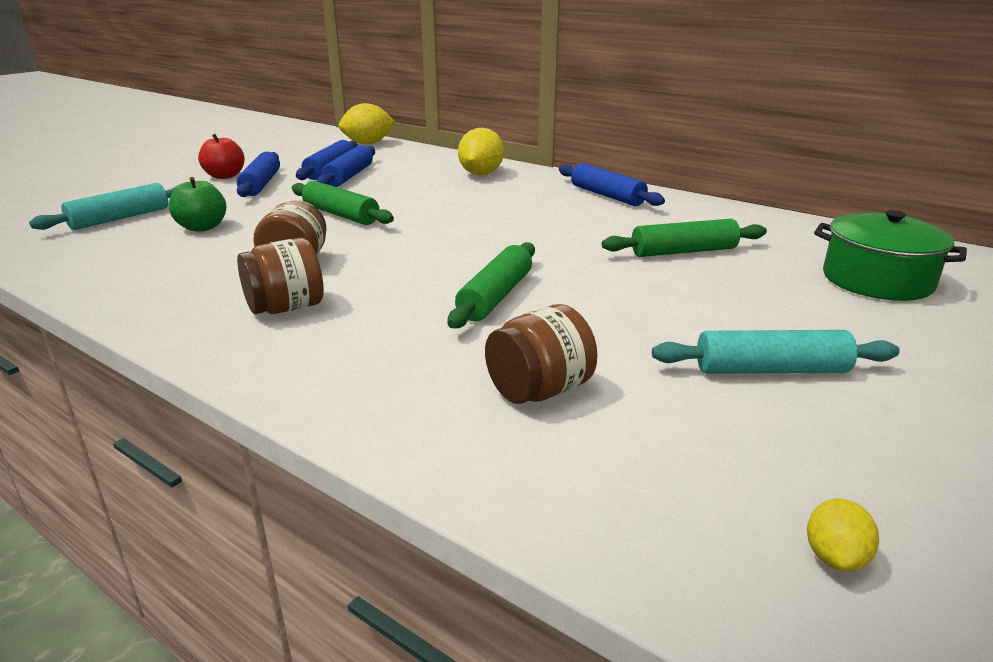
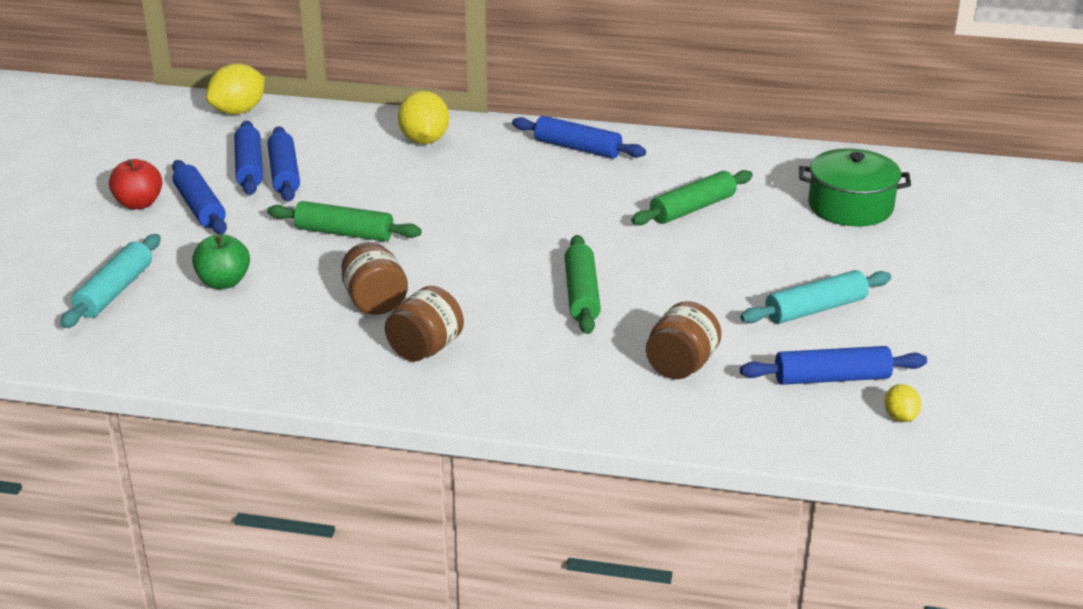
camera: 25 degrees left, 5 degrees up
none -> blue rolling pin [740,346,927,385]

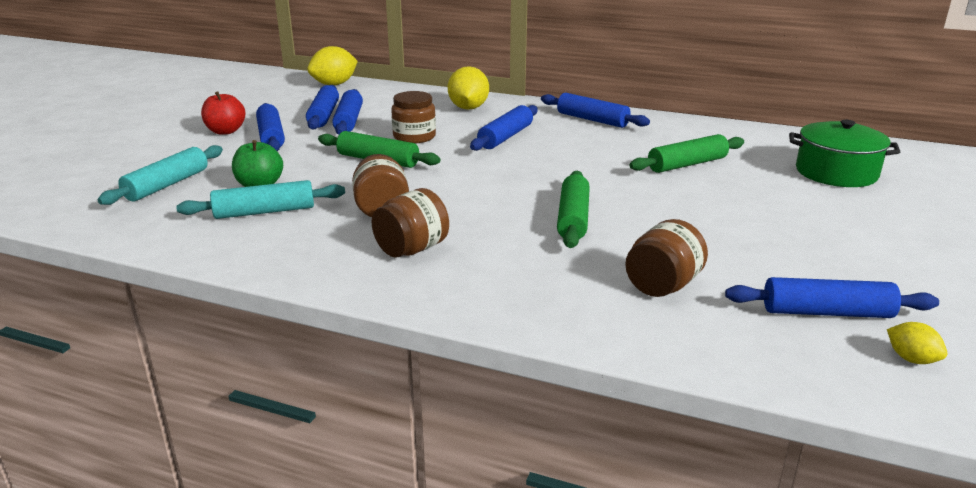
camera: 10 degrees right, 5 degrees down
turquoise rolling pin [740,270,891,324] -> turquoise rolling pin moved to [176,180,345,219]
yellow lemon [884,384,921,422] -> yellow lemon turned 45 degrees counterclockwise [887,322,947,364]
none -> brown jar [391,91,436,143]
none -> blue rolling pin [470,105,538,151]

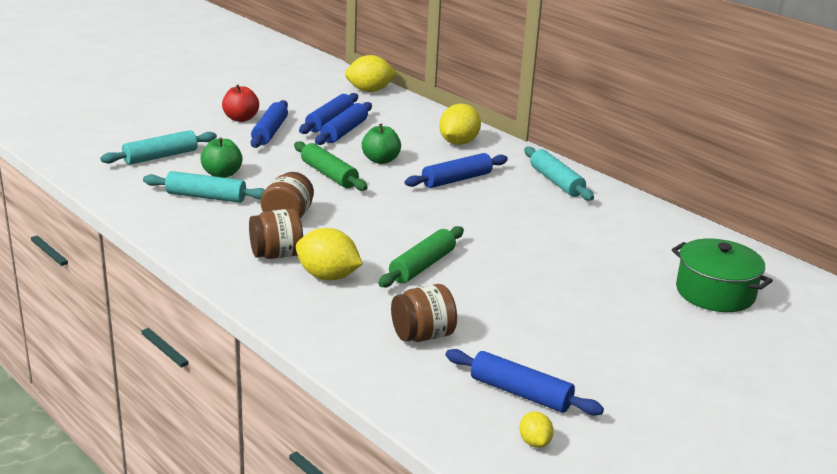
camera: 25 degrees right, 0 degrees up
brown jar [391,91,436,143] -> green apple [362,124,401,164]
blue rolling pin [541,93,650,128] -> turquoise rolling pin [524,147,594,201]
green rolling pin [629,134,744,173] -> none
none -> yellow lemon [296,228,363,280]

